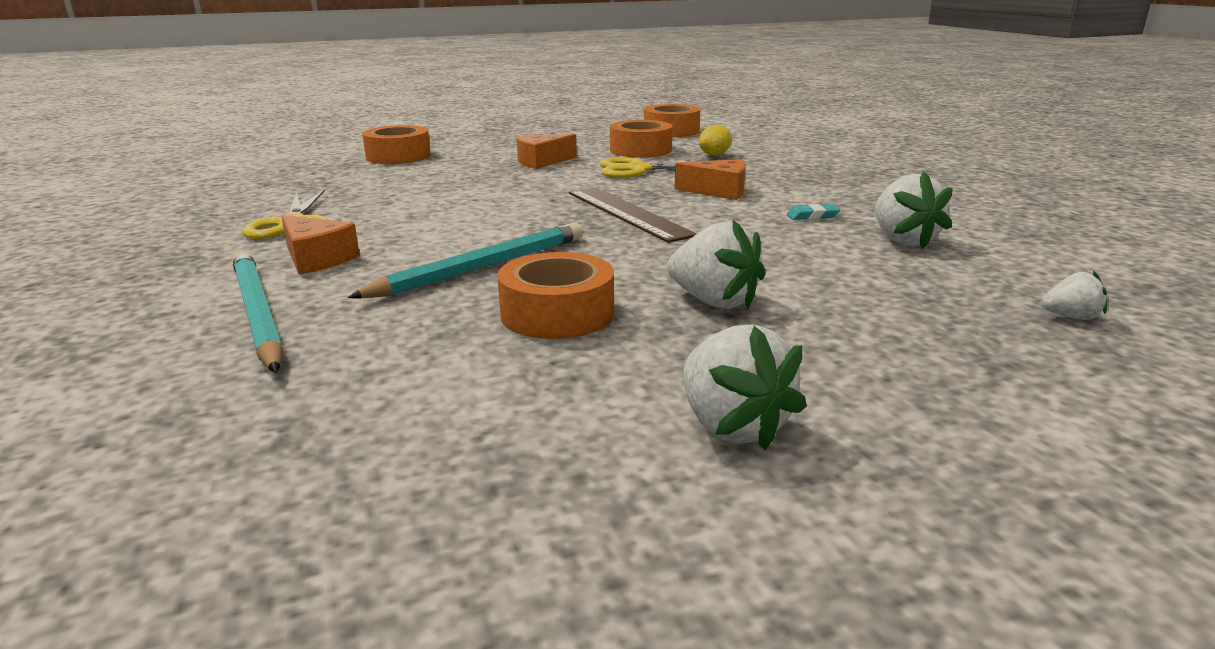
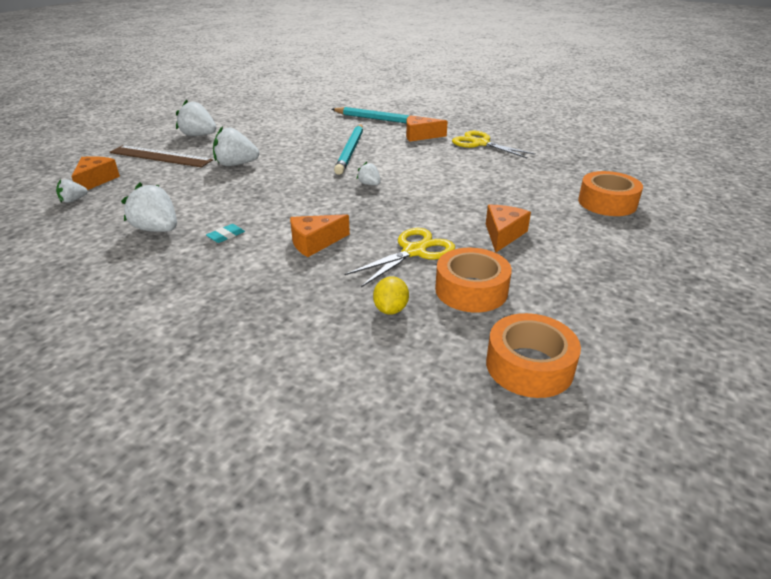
camera: 140 degrees right, 10 degrees up
orange tape [497,252,614,339] -> none
brown ruler [569,187,697,243] -> brown ruler moved to [109,145,213,168]
none -> orange cheese [71,156,120,190]
none -> white strawberry [356,162,381,185]

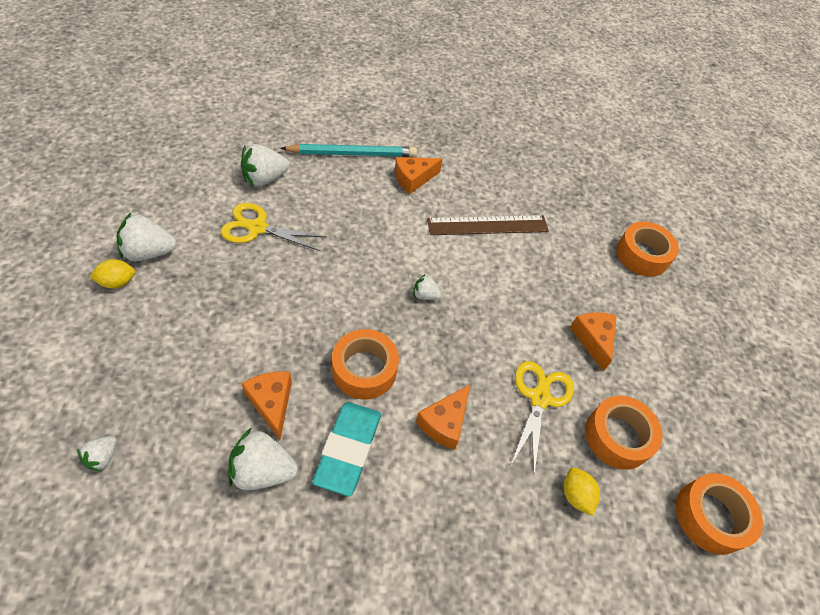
camera: 35 degrees left, 20 degrees up
orange cheese [71,156,120,190] -> orange cheese moved to [241,371,292,440]
brown ruler [109,145,213,168] -> brown ruler moved to [427,215,549,235]
turquoise eraser [206,224,245,243] -> turquoise eraser [312,402,381,496], size x2.35
white strawberry [213,126,259,166] -> white strawberry moved to [241,144,289,186]
turquoise pencil [334,124,363,175] -> none
yellow scissors [452,131,536,158] -> yellow scissors moved to [221,203,326,251]
none -> yellow lemon [90,259,135,289]
none -> orange tape [332,329,399,399]

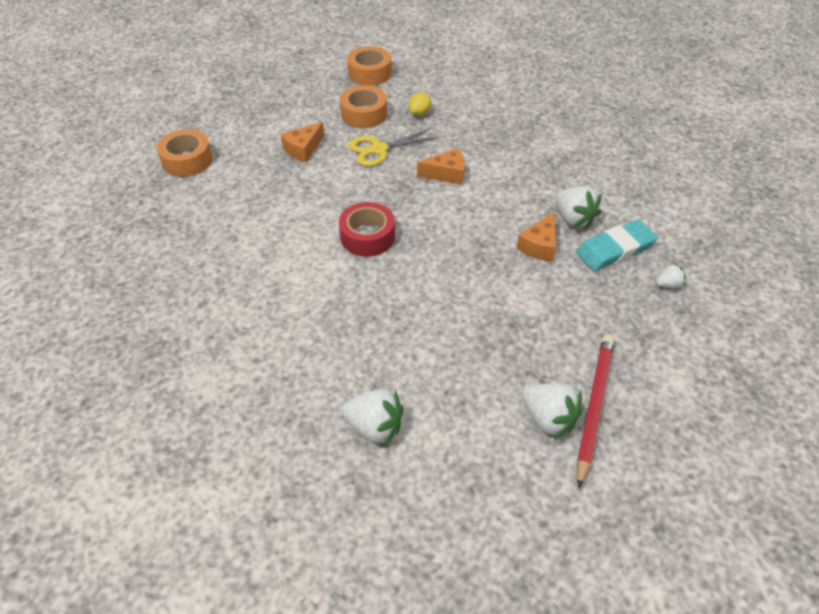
camera: 125 degrees left, 5 degrees down
yellow lemon [90,259,135,289] -> red pencil [577,335,615,488]
yellow scissors [221,203,326,251] -> none
turquoise pencil [280,144,417,157] -> none
turquoise eraser [312,402,381,496] -> turquoise eraser moved to [576,220,657,271]
orange tape [332,329,399,399] -> none
orange cheese [395,157,442,194] -> none
white strawberry [413,274,442,300] -> red tape [339,202,395,257]
brown ruler [427,215,549,235] -> none

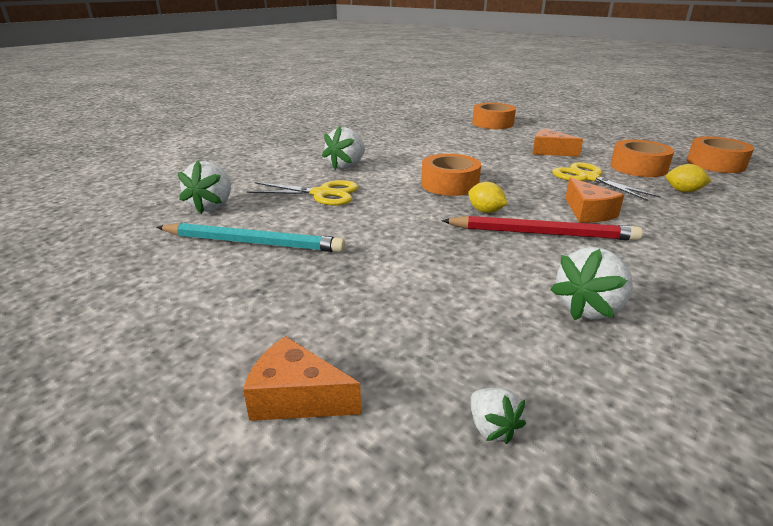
camera: 80 degrees right, 20 degrees down
red tape [339,202,395,257] -> orange tape [421,154,481,196]
orange cheese [516,212,556,262] -> orange cheese moved to [243,336,361,421]
white strawberry [522,383,583,439] -> white strawberry moved to [322,126,365,170]
turquoise eraser [576,220,657,271] -> none
red pencil [577,335,615,488] -> red pencil moved to [441,216,643,241]
none -> turquoise pencil [157,223,345,252]
none -> yellow scissors [247,180,359,206]
none -> yellow lemon [468,182,508,213]

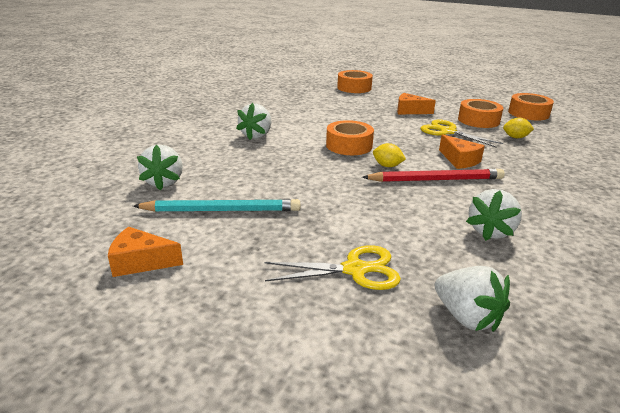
camera: 15 degrees left, 0 degrees up
orange cheese [243,336,361,421] -> orange cheese moved to [108,227,183,277]
yellow scissors [247,180,359,206] -> yellow scissors moved to [264,245,401,290]
white strawberry [470,388,526,444] -> white strawberry [435,266,510,332], size x1.85

